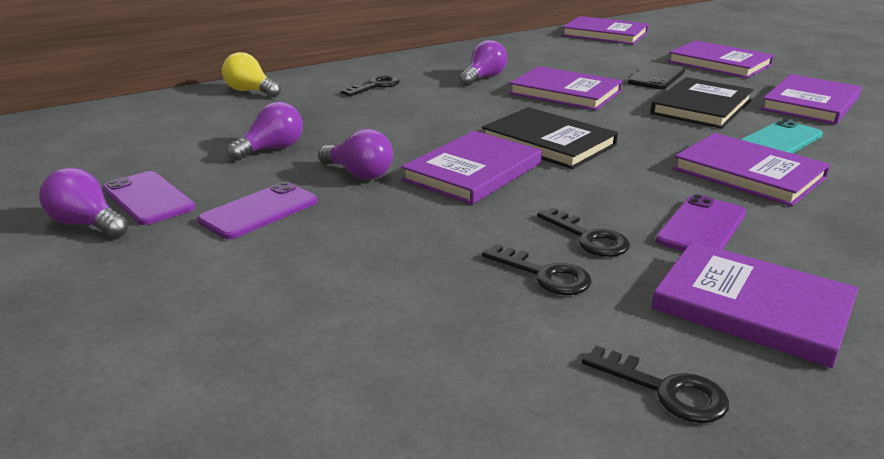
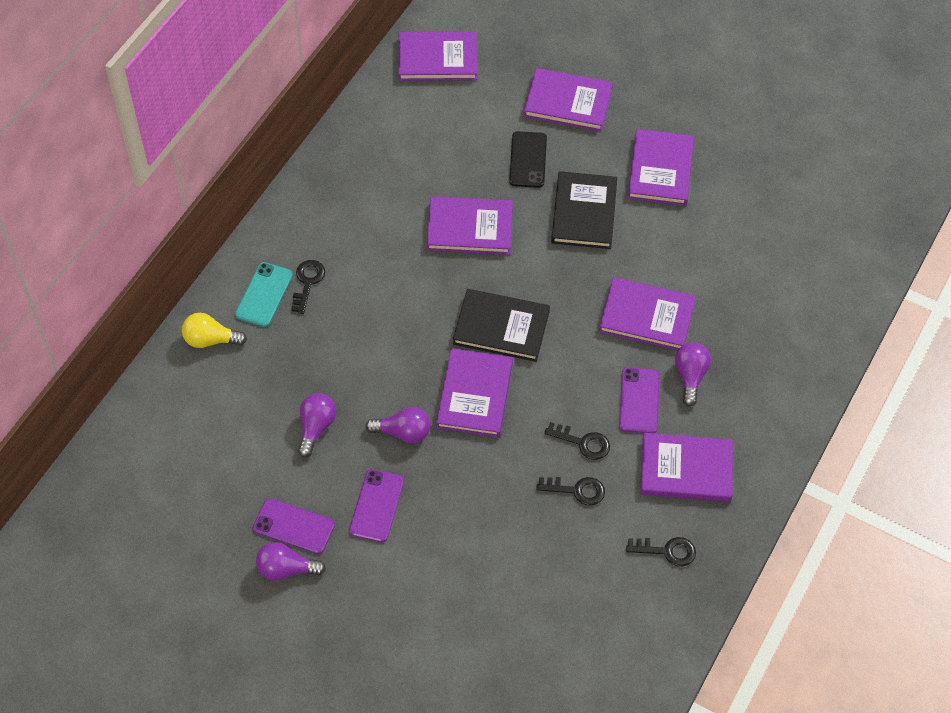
camera: 30 degrees left, 30 degrees up
purple light bulb [460,40,507,86] -> purple light bulb moved to [675,342,711,407]
turquoise phone [741,119,823,154] -> turquoise phone moved to [235,262,293,327]

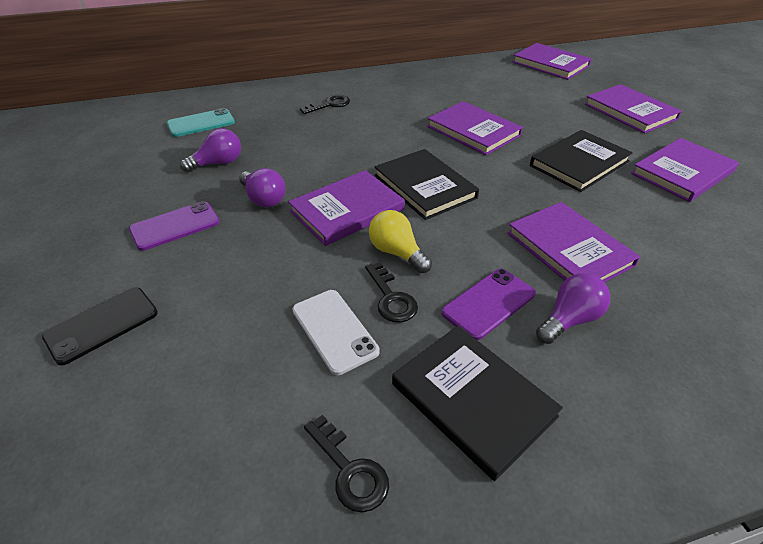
camera: 45 degrees right, 15 degrees down
yellow light bulb [182,313,247,348] -> yellow light bulb moved to [369,210,432,273]
turquoise phone [235,262,293,327] -> turquoise phone moved to [167,108,235,137]
purple phone [253,498,335,554] -> none
purple light bulb [256,542,326,581] -> none
black phone [509,131,547,188] -> black phone moved to [42,287,158,366]
black key [536,477,605,505] -> white phone [292,290,380,375]
purple book [640,433,733,502] -> black book [392,326,563,481]

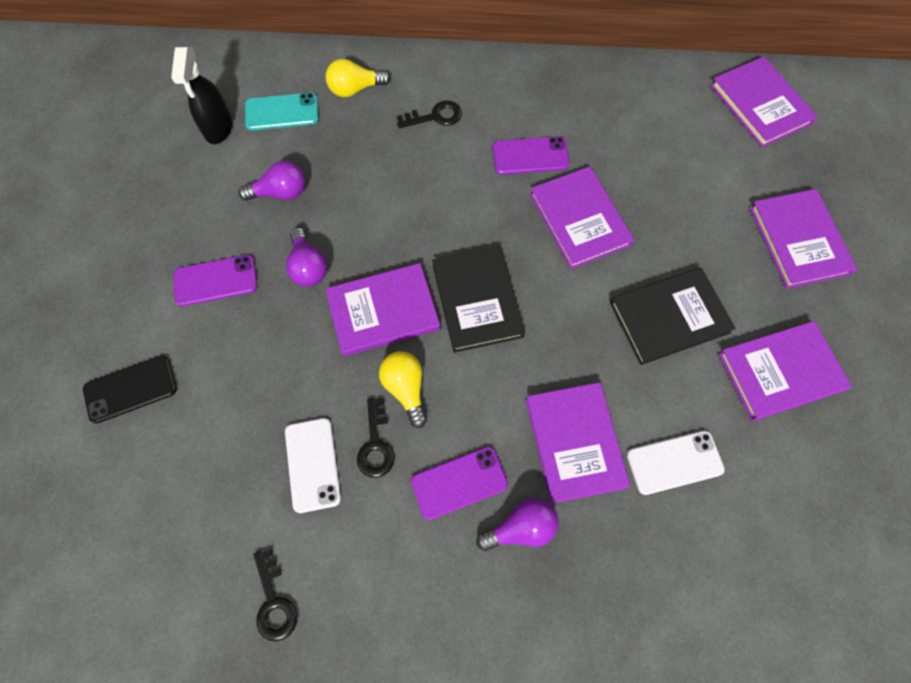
camera: 20 degrees right, 25 degrees up
black book [392,326,563,481] -> none
none -> black spray bottle [171,47,232,144]
none -> yellow light bulb [326,59,391,97]
none -> purple phone [492,136,570,175]
none -> white phone [627,430,725,495]

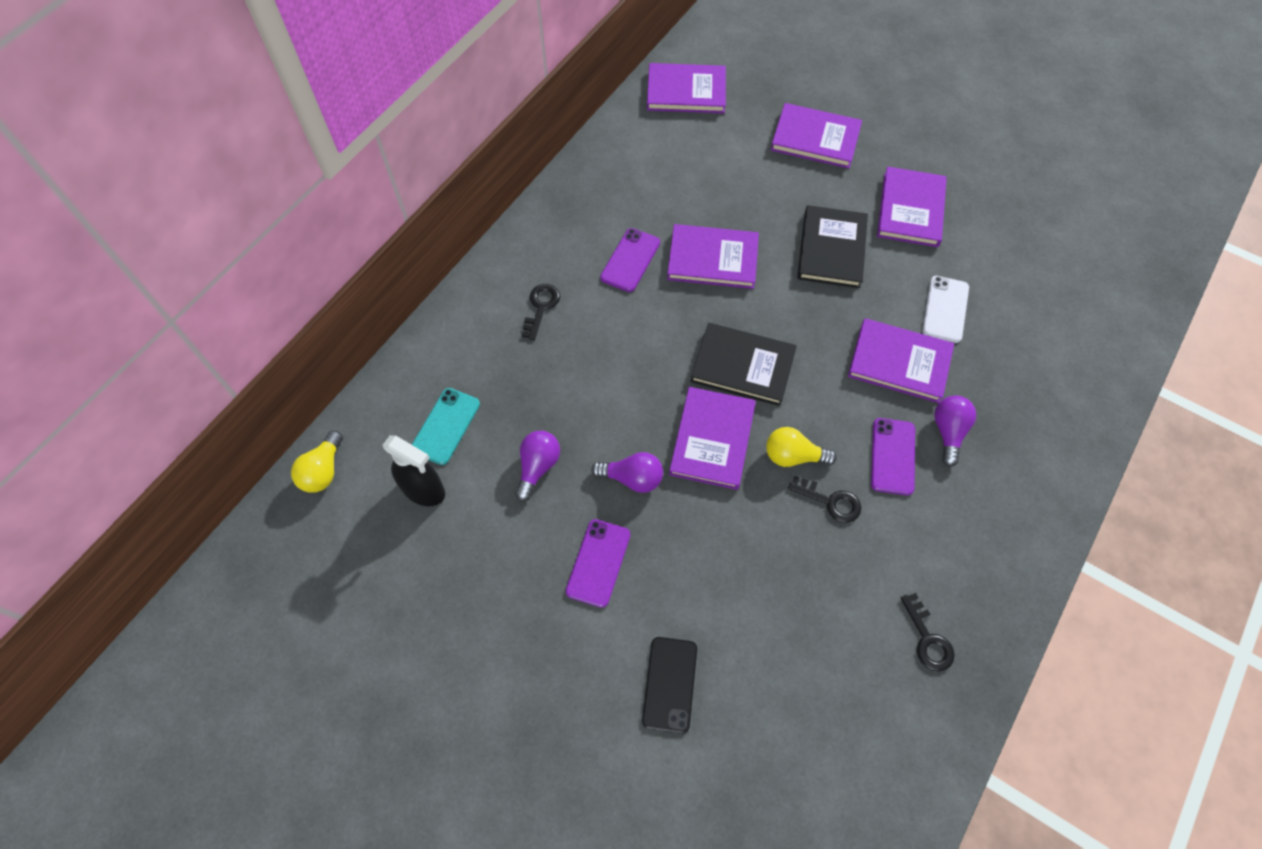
camera: 60 degrees left, 5 degrees down
black key [253,549,298,641] -> black key turned 60 degrees clockwise [900,593,955,672]
white phone [285,418,341,513] -> none
yellow light bulb [326,59,391,97] -> yellow light bulb moved to [291,430,343,493]

